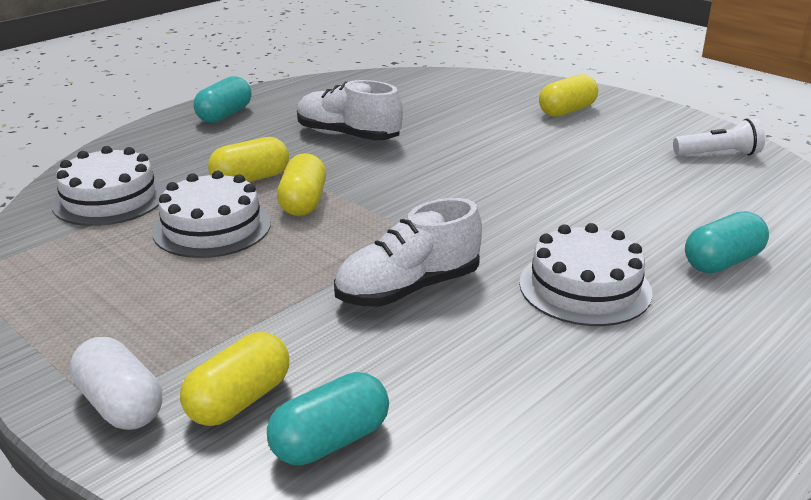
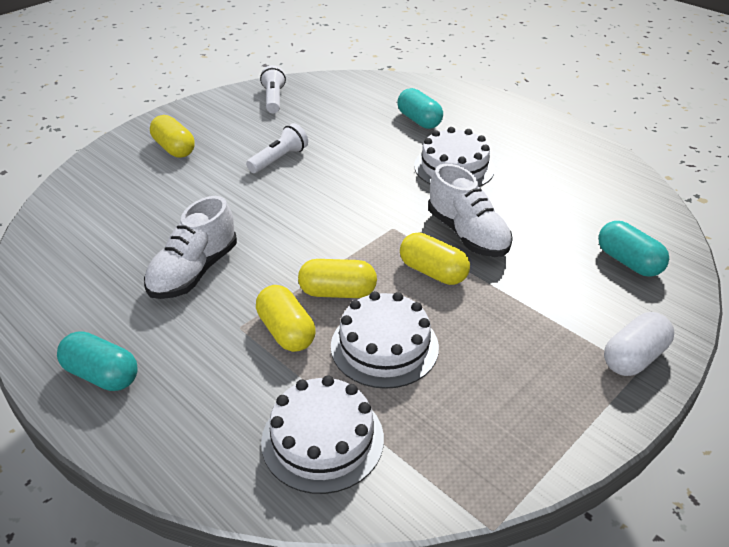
camera: 90 degrees left, 10 degrees up
yellow capsule [180,332,289,426] -> yellow capsule moved to [400,232,470,285]
none -> white flashlight [246,123,308,173]

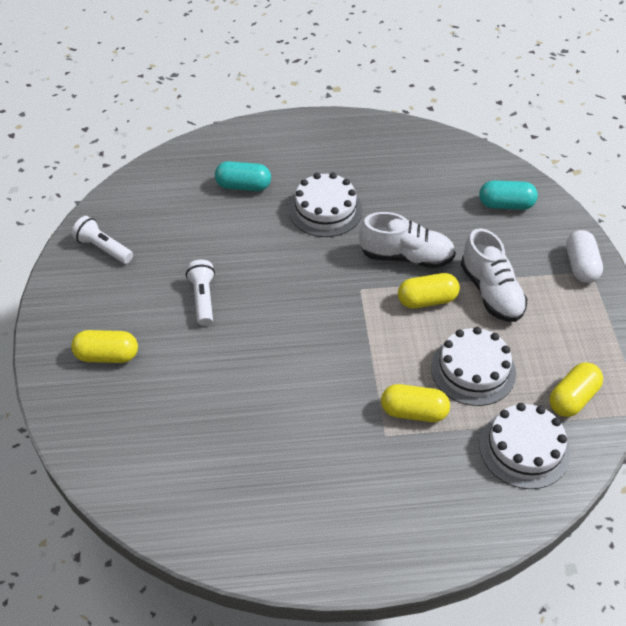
camera: 50 degrees left, 10 degrees up
turquoise capsule [57,331,138,391] -> none
white shoe [144,196,237,299] -> white shoe moved to [461,228,528,322]
yellow capsule [298,259,377,298] -> yellow capsule moved to [549,362,603,417]

